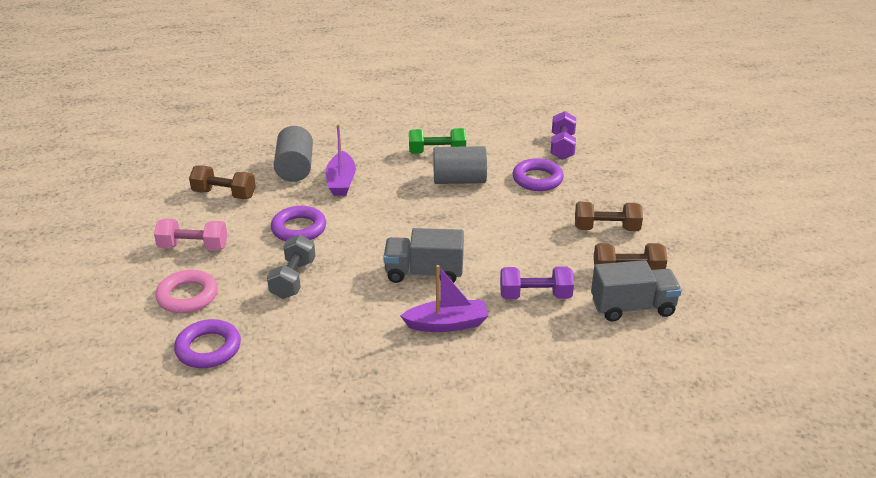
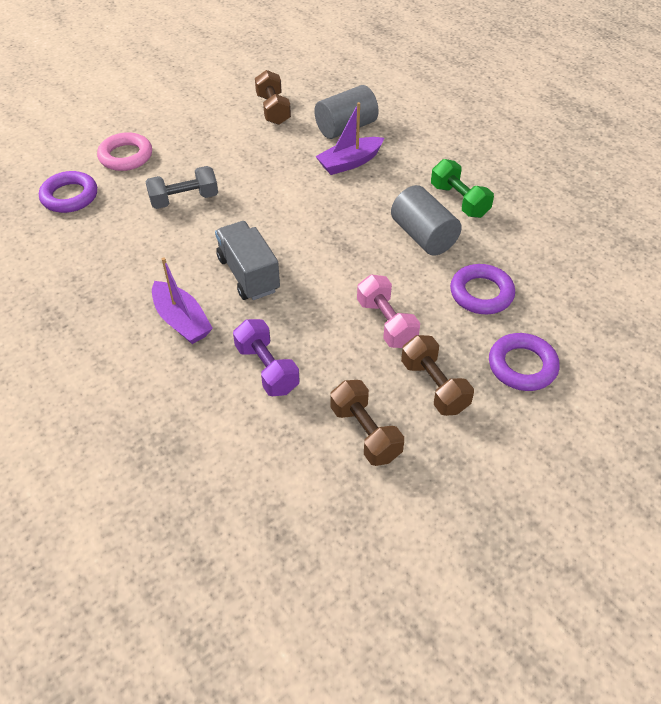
camera: 60 degrees right, 15 degrees up
pink dumbbell [154,219,227,251] -> pink dumbbell moved to [357,274,420,348]
purple ring [271,206,326,241] -> purple ring moved to [489,333,560,391]
purple dumbbell [550,111,576,160] -> none
grey truck [591,260,682,321] -> none

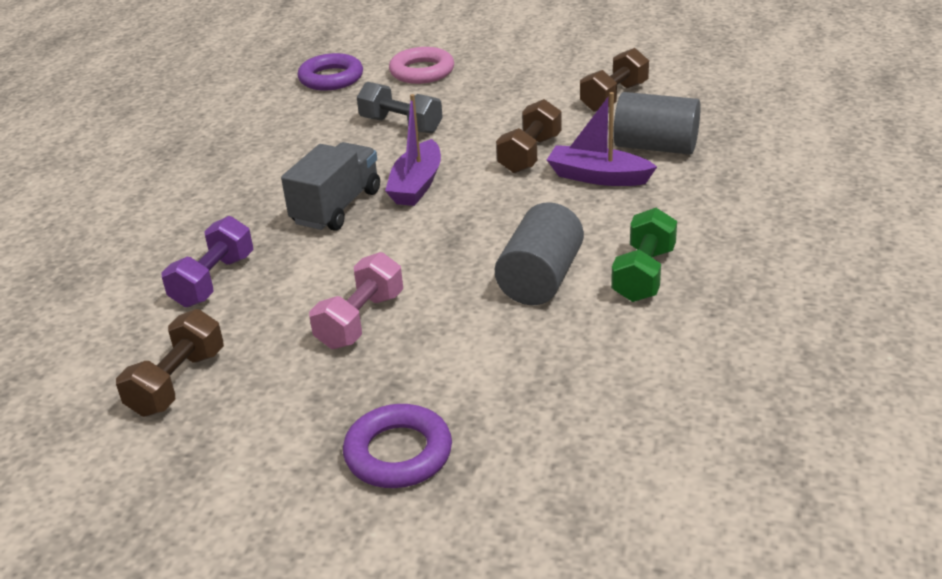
camera: 55 degrees right, 15 degrees down
purple boat [152,257,213,344] -> purple boat moved to [385,94,441,206]
brown dumbbell [401,335,474,416] -> brown dumbbell moved to [496,99,562,173]
purple ring [450,264,515,314] -> none

